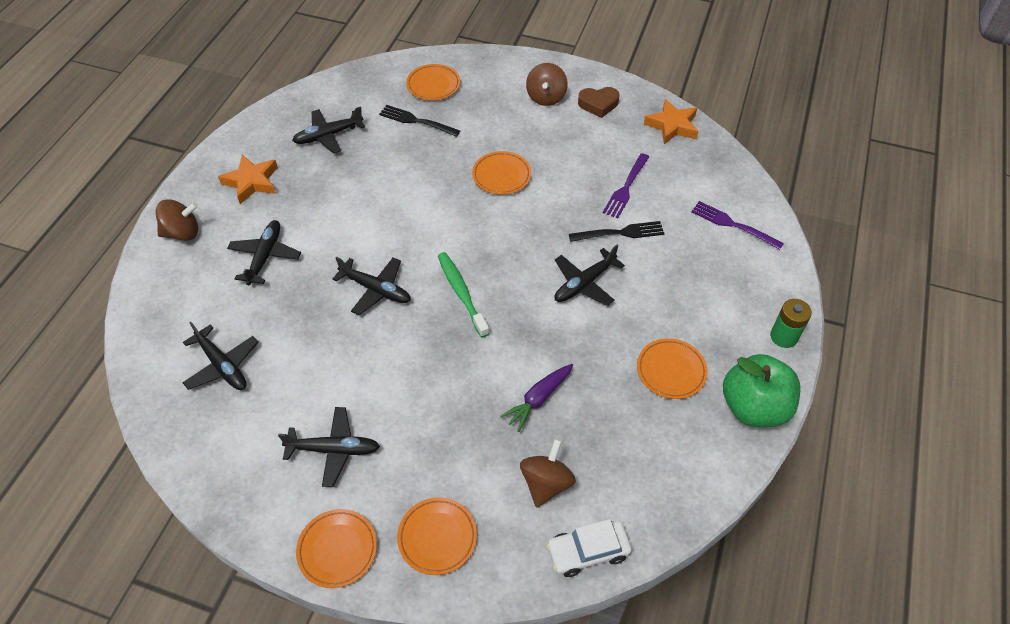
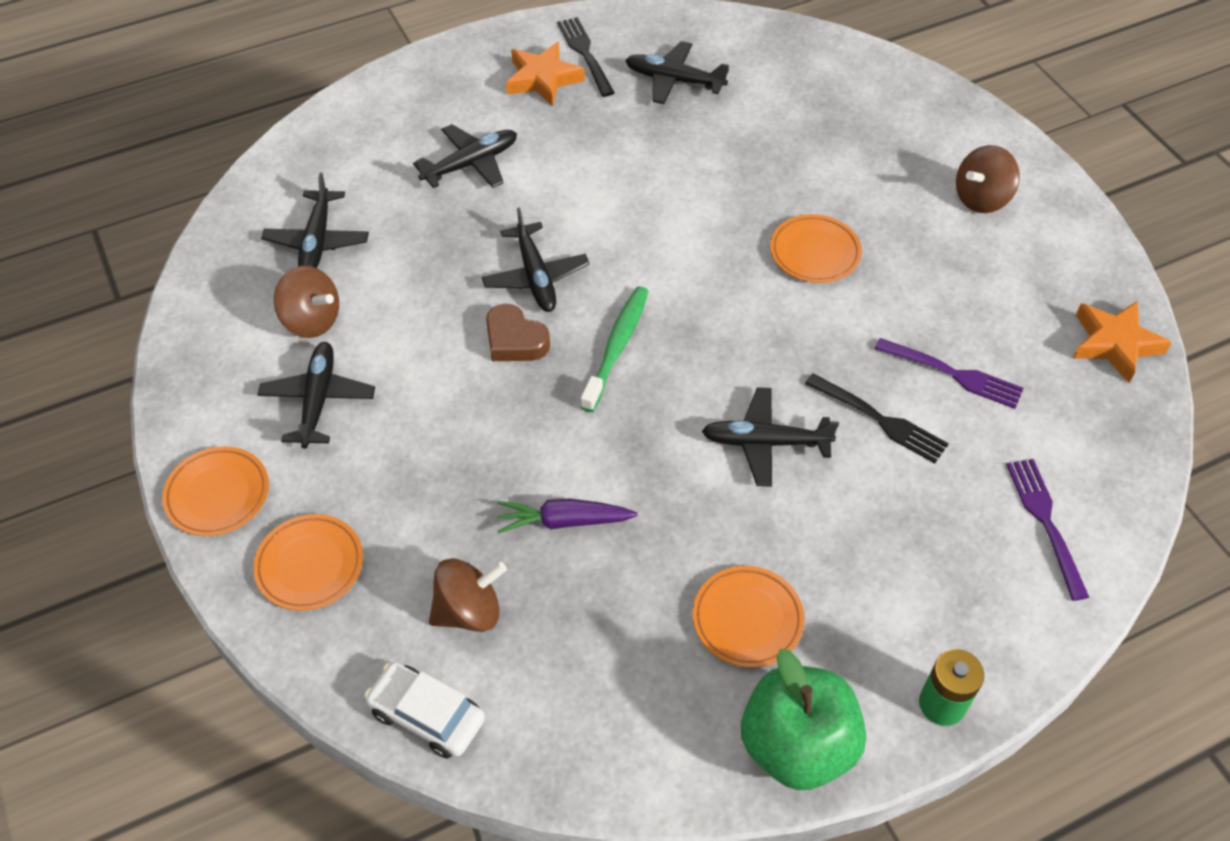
camera: 45 degrees right, 0 degrees up
brown spinning top [156,199,198,241] -> brown spinning top moved to [274,265,339,338]
black plane [278,407,380,487] -> black plane turned 135 degrees counterclockwise [258,342,375,448]
black fork [379,105,460,137] -> black fork moved to [557,17,615,97]
orange plate [406,64,460,100] -> none
brown heart [578,87,620,118] -> brown heart moved to [486,304,550,361]
purple fork [603,153,649,218] -> purple fork turned 135 degrees counterclockwise [875,338,1024,409]

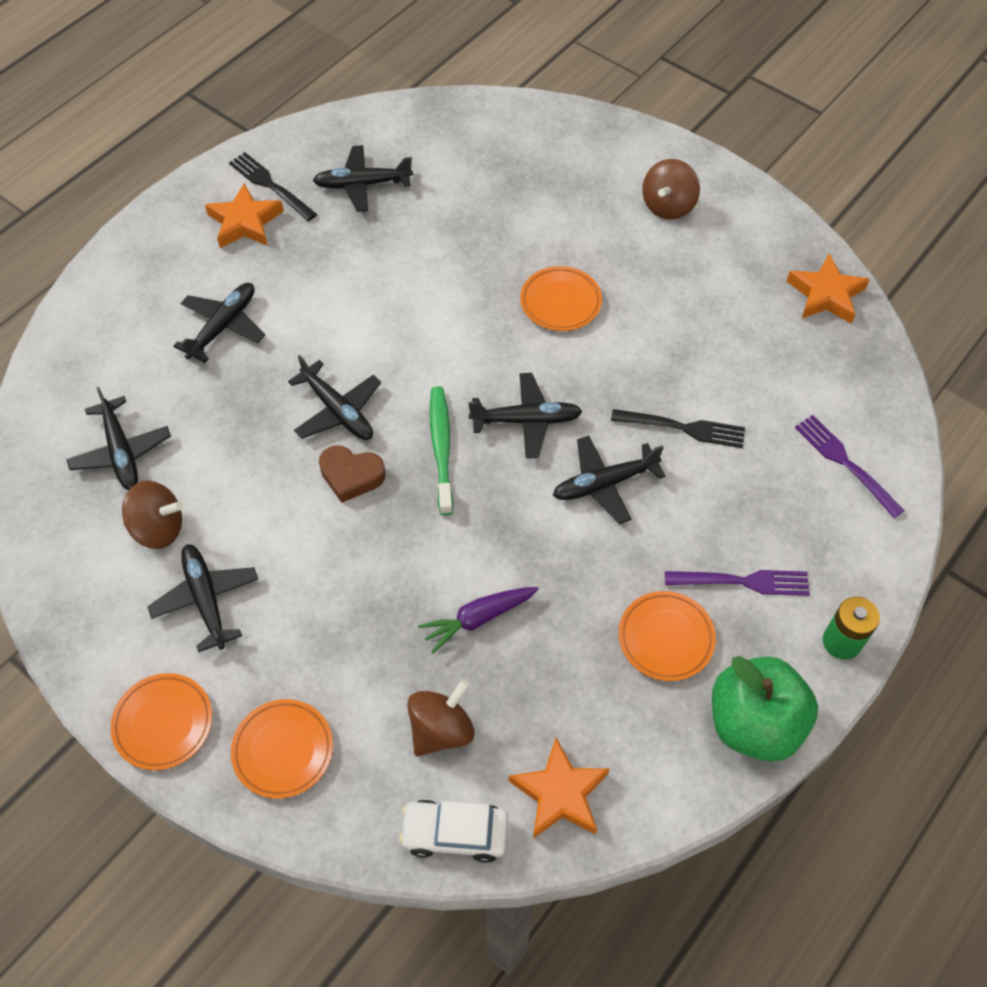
camera: 25 degrees left, 5 degrees up
purple fork [875,338,1024,409] -> purple fork moved to [665,570,810,596]
none -> black plane [468,373,583,458]
none -> orange star [509,738,609,839]

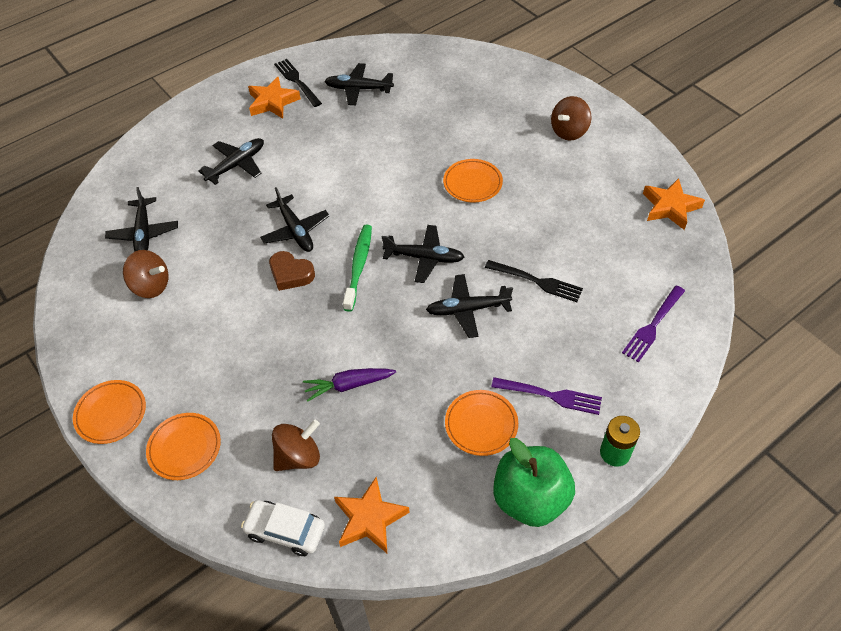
camera: 15 degrees right, 5 degrees down
black plane [147,544,258,652] -> none
purple fork [795,415,905,518] -> purple fork turned 120 degrees counterclockwise [622,286,685,363]

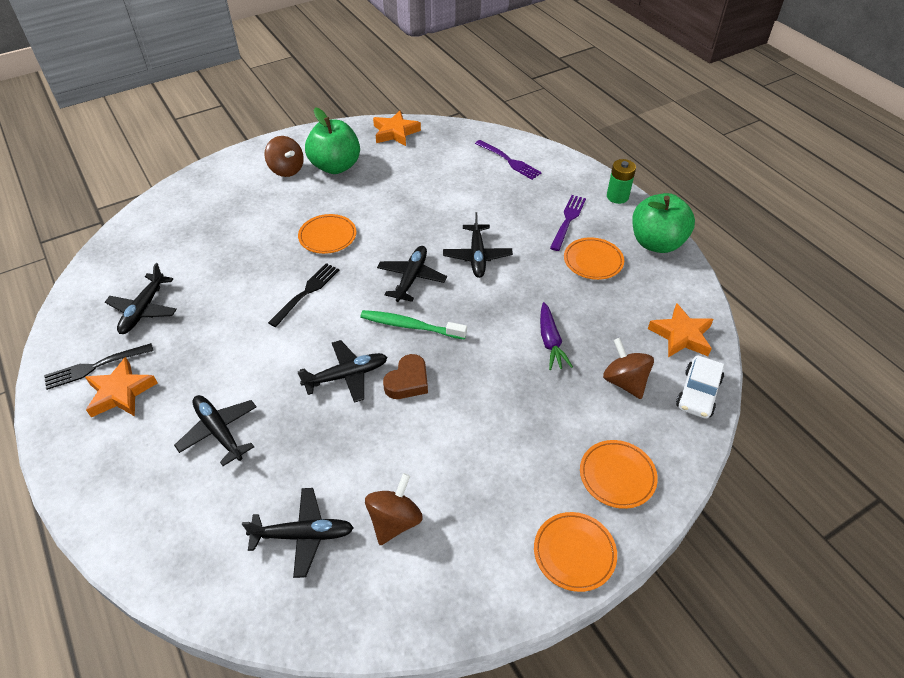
camera: 85 degrees left, 5 degrees down
black fork [485,260,583,302] -> black fork moved to [268,263,339,327]
none -> green apple [305,107,360,174]

